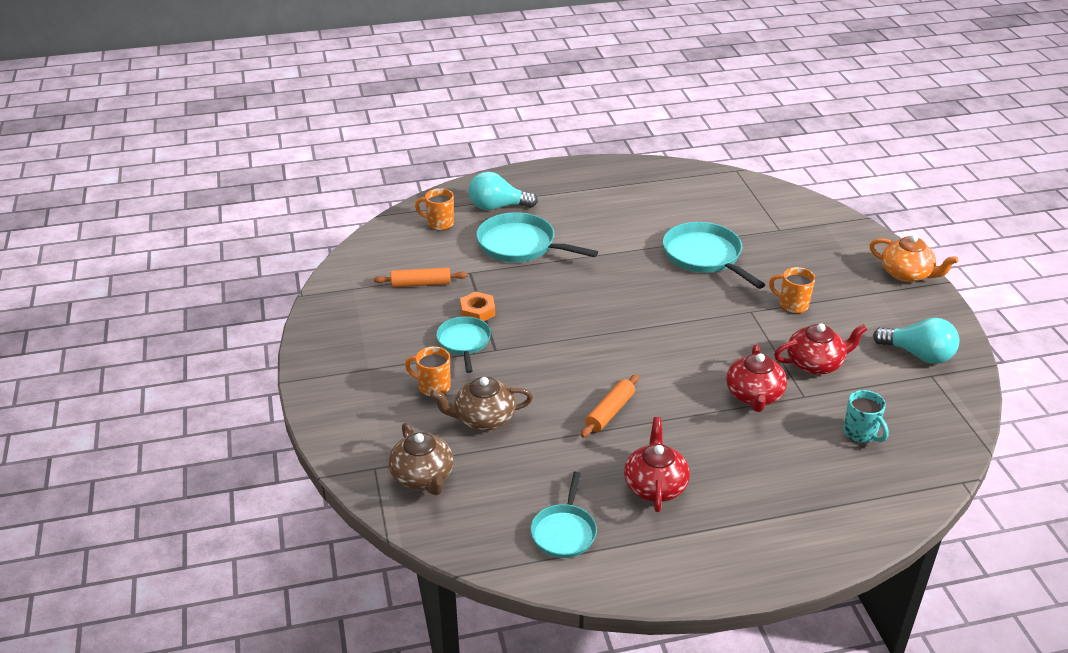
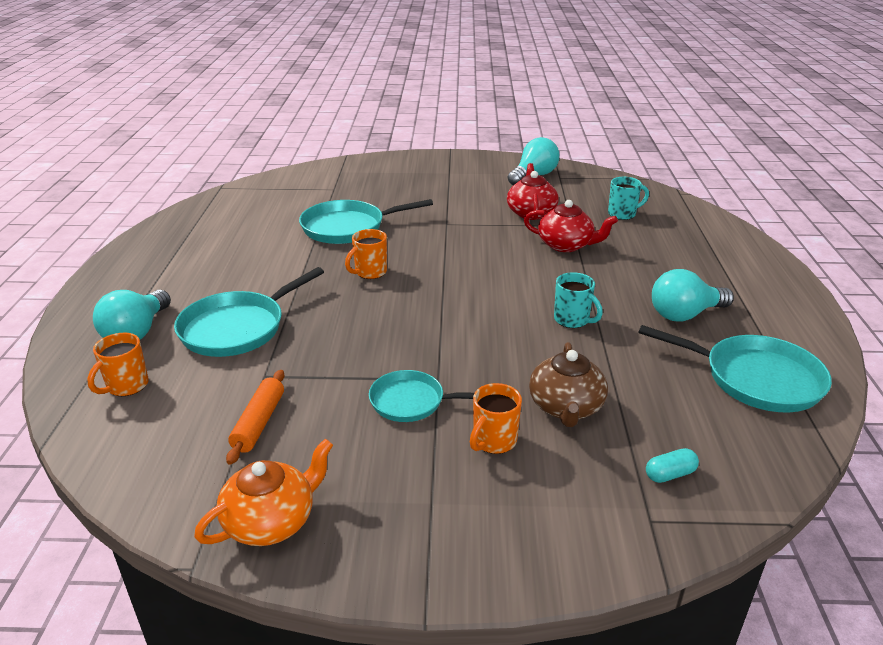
camera: 75 degrees left, 5 degrees down
brown teapot [389,423,454,495] -> turquoise capsule [646,448,699,483]
orange nut [460,292,495,321] -> none
turquoise pan [530,472,597,558] -> turquoise pan [638,325,832,412], size x1.59
orange rolling pin [581,374,639,438] -> turquoise mug [554,272,603,328]
red teapot [624,417,690,512] -> turquoise light bulb [652,269,734,322]
orange mug [769,267,815,313] -> orange mug moved to [345,229,387,279]
orange teapot [869,235,958,282] -> orange teapot moved to [194,439,333,546]

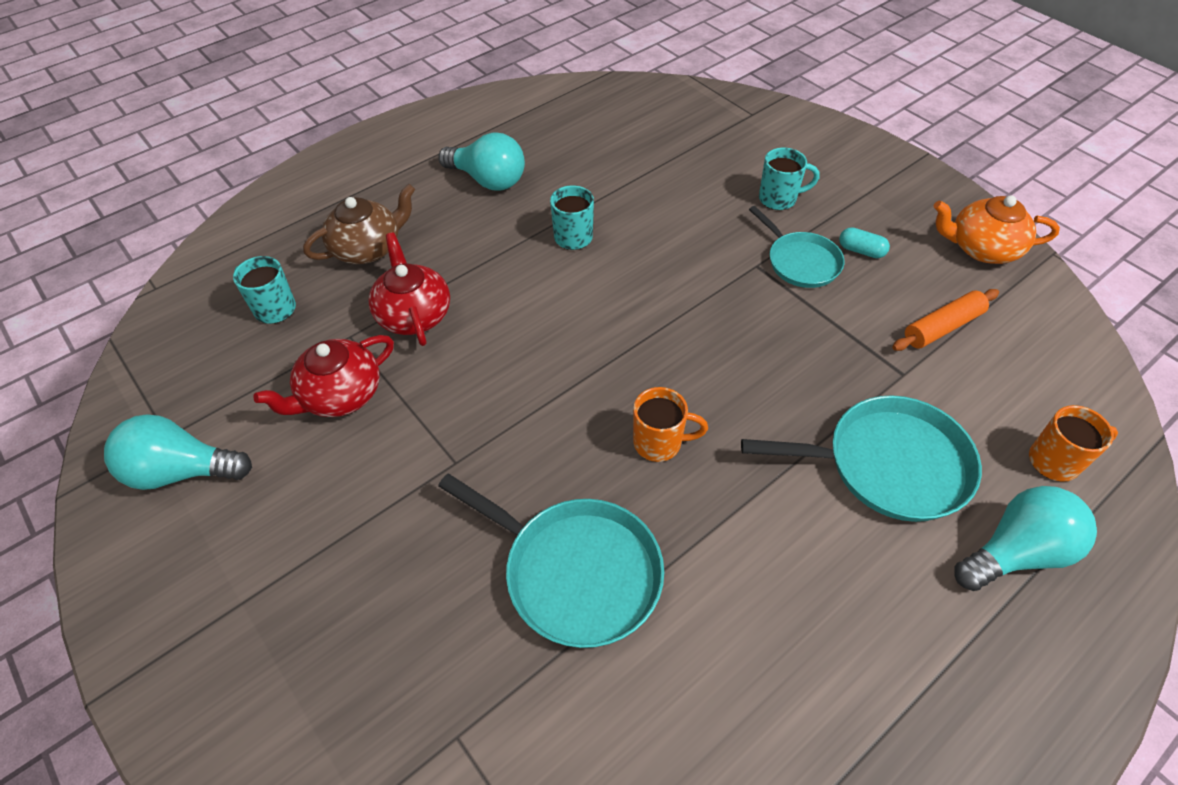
camera: 130 degrees left, 20 degrees up
orange mug [470,383,522,454] -> turquoise mug [759,148,820,210]
brown teapot [529,342,608,427] -> brown teapot moved to [303,184,415,264]
turquoise pan [638,325,832,412] -> none
turquoise capsule [646,448,699,483] -> turquoise capsule moved to [839,227,890,258]

